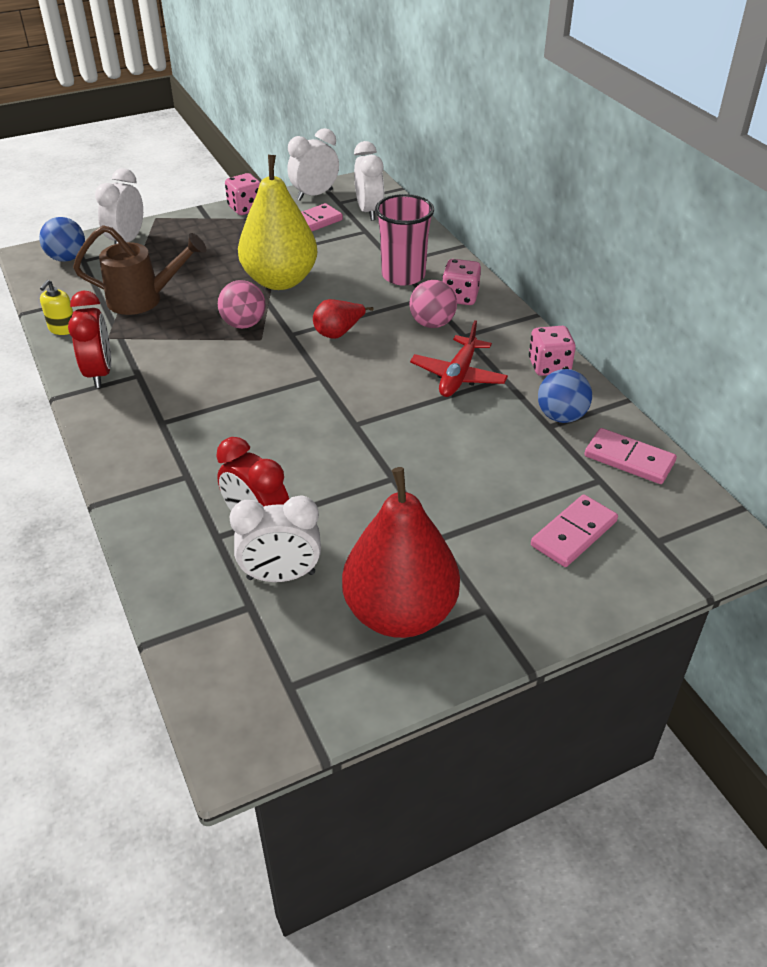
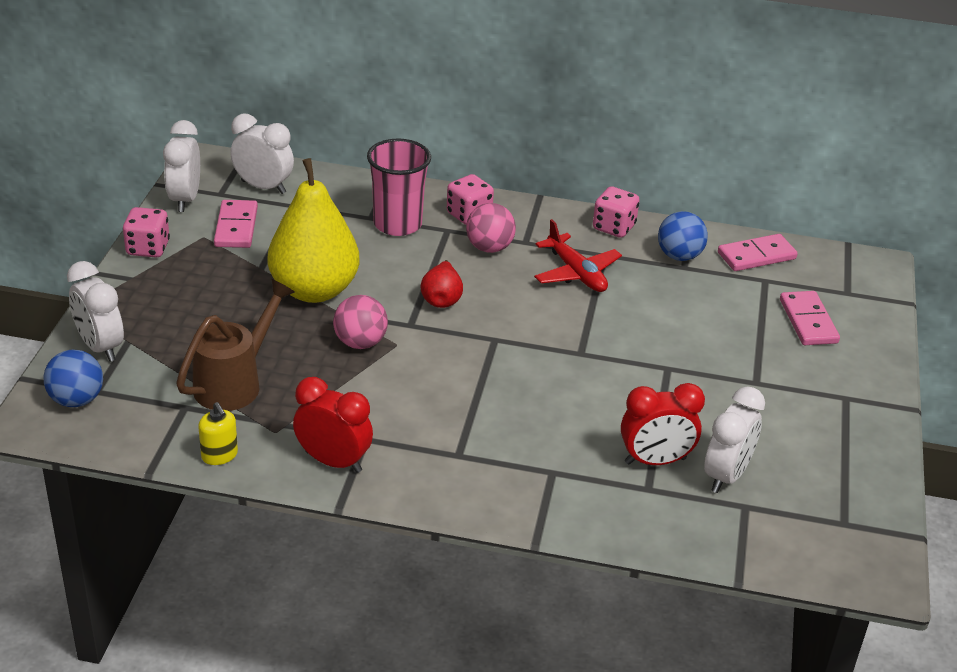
camera: 55 degrees left, 5 degrees down
red pear [342,467,460,638] -> none

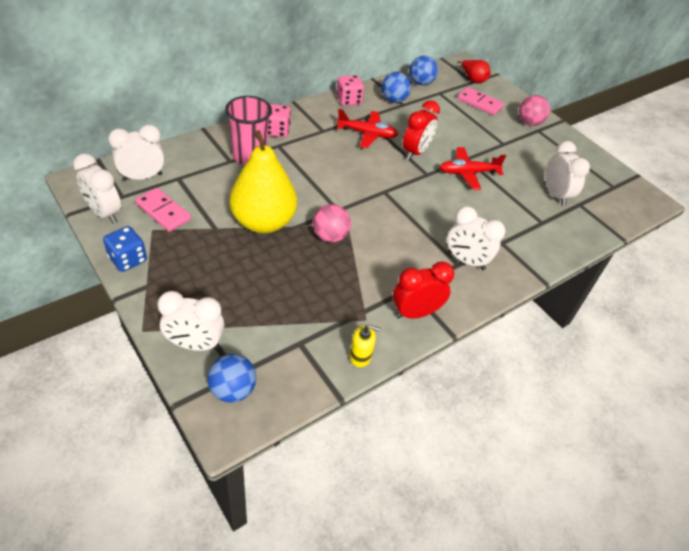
camera: 50 degrees left, 10 degrees up
pink dice [123,207,170,258] -> blue dice [103,226,147,272]
brown watering can [176,279,295,411] -> none
red pear [420,260,463,308] -> red pear moved to [458,60,491,84]
pink ball [466,203,516,253] -> pink ball moved to [519,95,550,126]
red clock [621,383,705,465] -> red clock moved to [403,100,440,160]
pink domino [718,234,798,271] -> blue ball [409,55,438,85]
none -> red plane [439,147,506,190]
none -> white clock [447,206,505,270]

